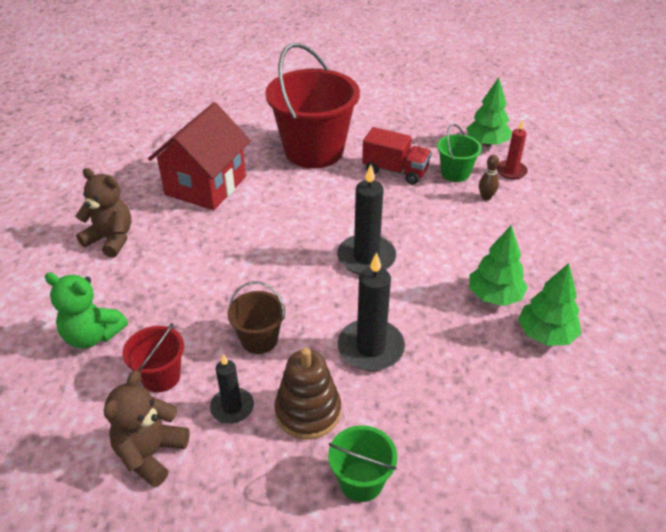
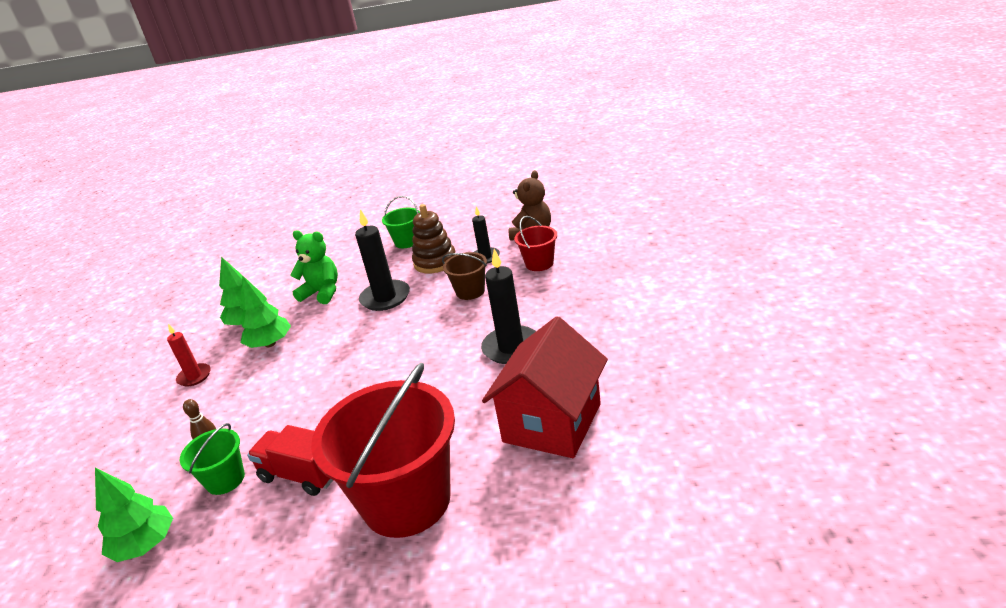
camera: 175 degrees left, 10 degrees down
green teddy bear [45,272,128,348] -> green teddy bear moved to [290,230,338,304]
brown teddy bear [76,168,132,258] -> none
black candle [337,164,396,275] -> black candle moved to [481,249,536,364]
red candle [496,120,528,179] -> red candle moved to [167,324,211,387]

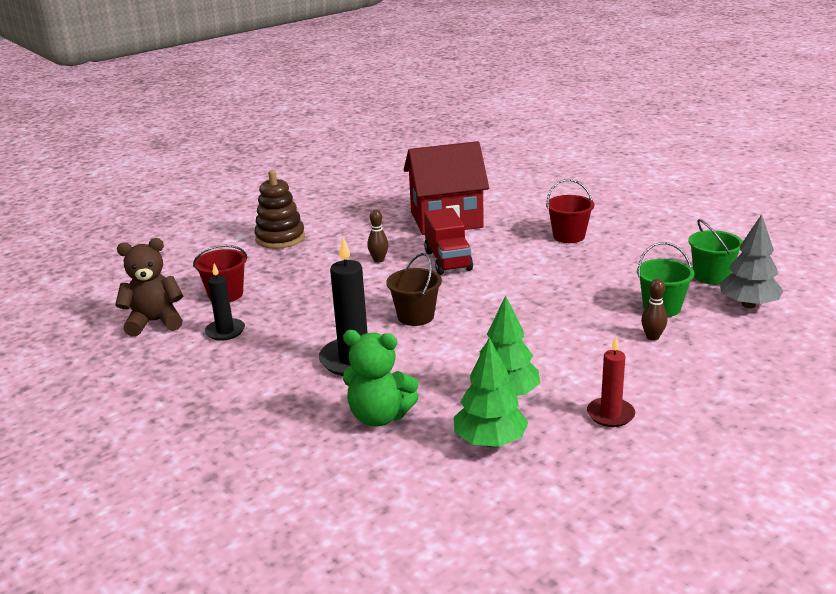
camera: 130 degrees left, 5 degrees down
green tree [95,468,173,562] -> grey tree [720,214,783,308]
red truck [247,425,333,496] -> red truck moved to [424,208,473,275]
green teddy bear [290,230,338,304] -> green teddy bear turned 60 degrees counterclockwise [343,330,419,427]
red bucket [311,362,455,538] -> red bucket [546,179,594,243], size x0.46
green bucket [382,196,420,248] -> green bucket moved to [688,219,743,285]
brown stacking toy [412,204,455,273] -> brown stacking toy moved to [254,170,305,249]
brown bucket [442,252,487,300] -> brown bucket moved to [386,253,442,326]
black candle [481,249,536,364] -> brown bowling pin [367,209,388,262]

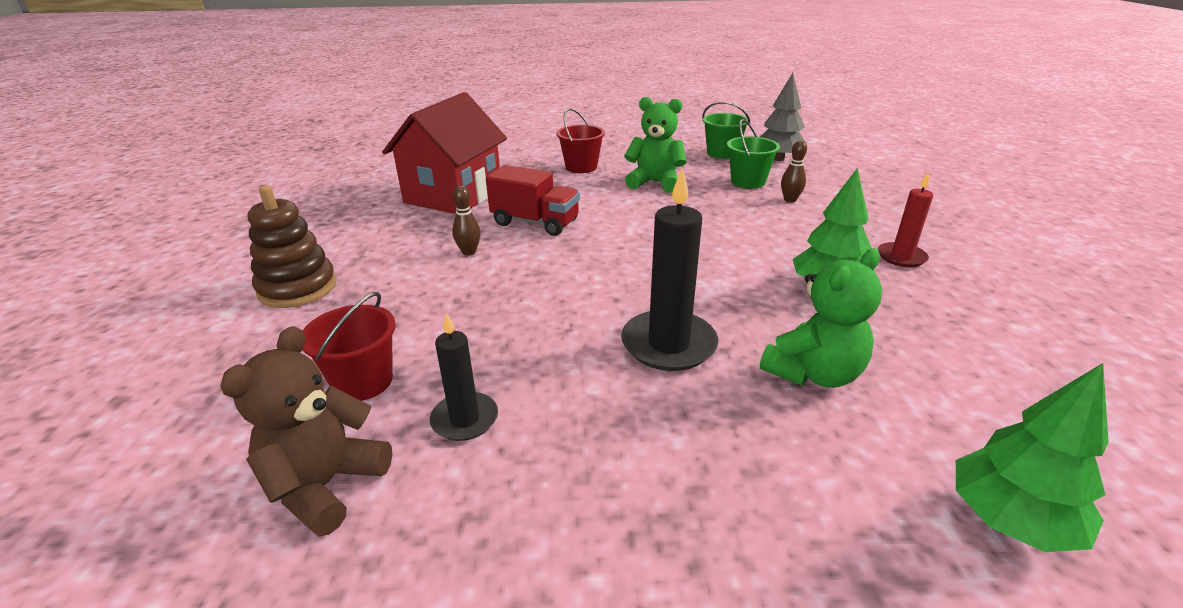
camera: 55 degrees left, 5 degrees up
brown bucket [386,253,442,326] -> none
green tree [454,337,529,447] -> green tree moved to [956,363,1109,552]
none -> green teddy bear [624,97,686,193]

